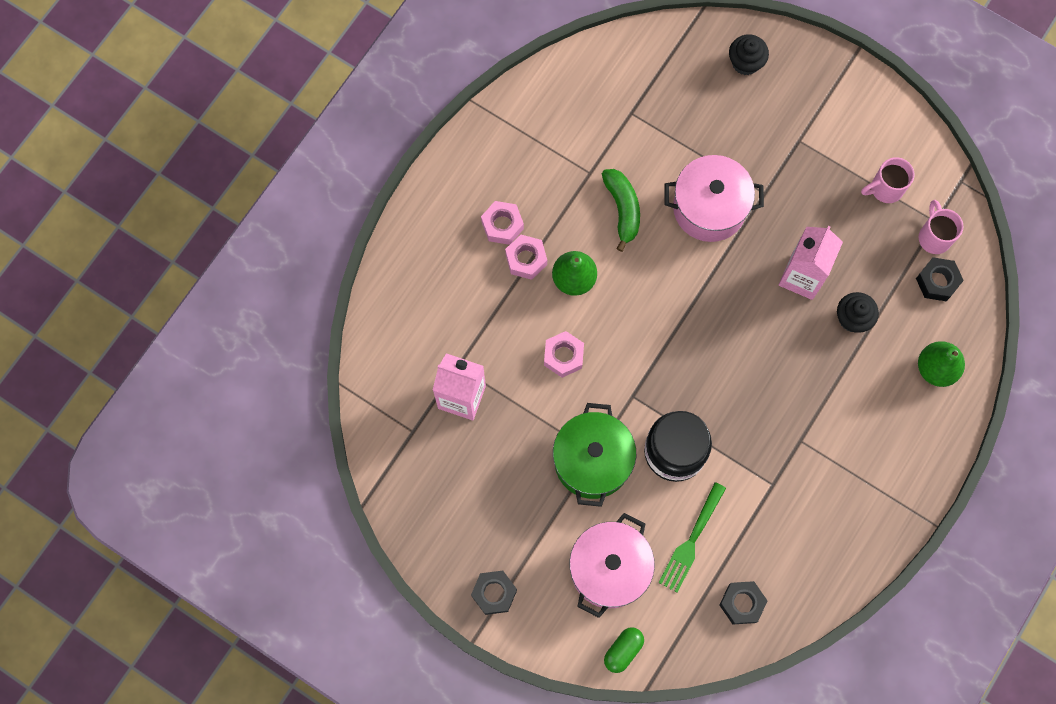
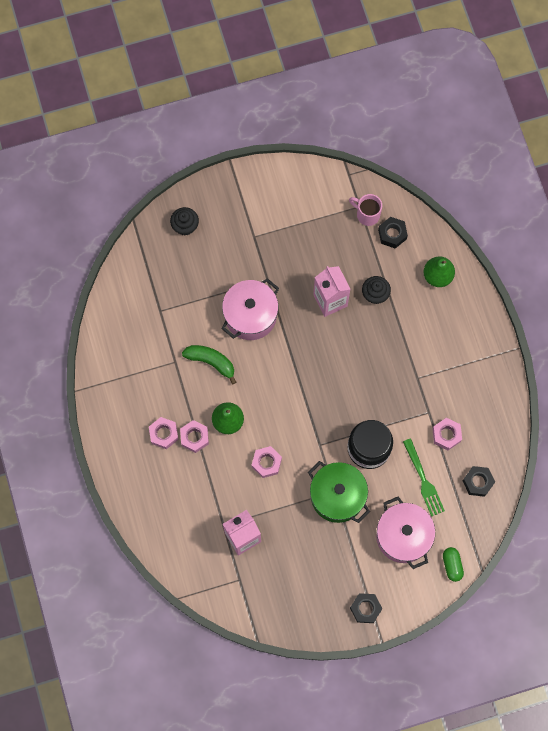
camera: 50 degrees left, 0 degrees up
pink mug [861,157,915,203] -> none
none -> pink nut [433,418,462,450]

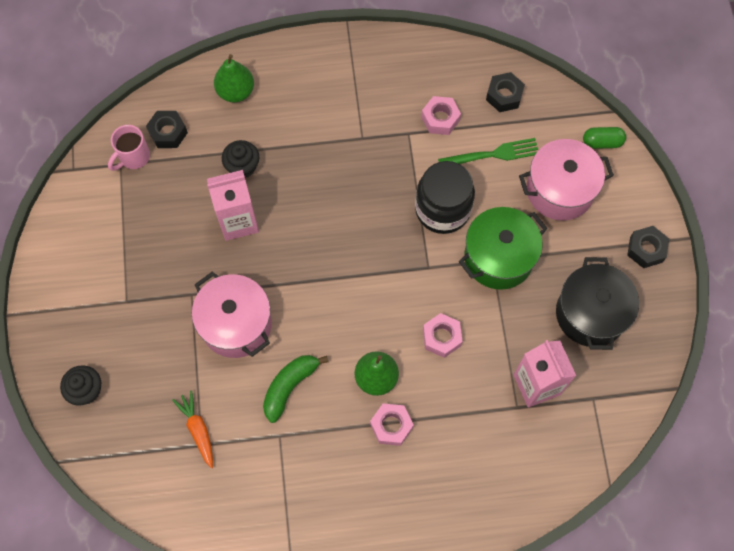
camera: 80 degrees left, 5 degrees down
pink nut [149,417,179,449] -> none
none -> orange carrot [172,391,213,468]
none -> black pot [556,257,639,350]

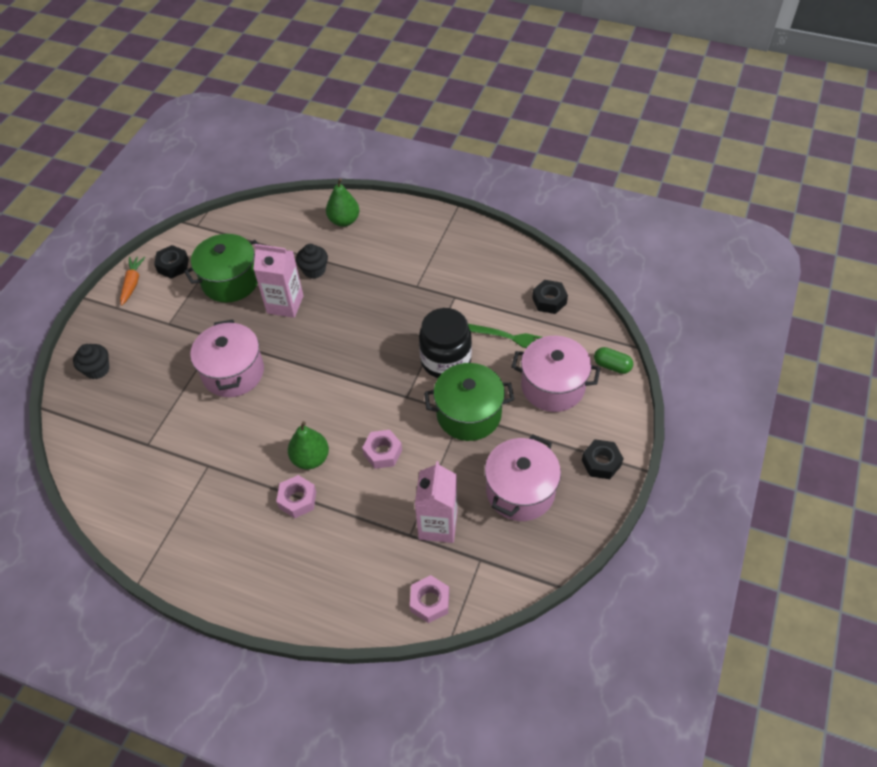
camera: 30 degrees right, 15 degrees down
pink mug [108,125,150,171] -> none
black nut [146,111,188,148] -> black nut moved to [154,245,189,279]
orange carrot [172,391,213,468] -> orange carrot moved to [120,257,145,305]
green banana [263,355,328,423] -> none
pink nut [421,96,461,135] -> pink nut moved to [410,575,449,623]
black pot [556,257,639,350] -> pink pot [485,435,561,521]
none -> green pot [184,234,258,303]

